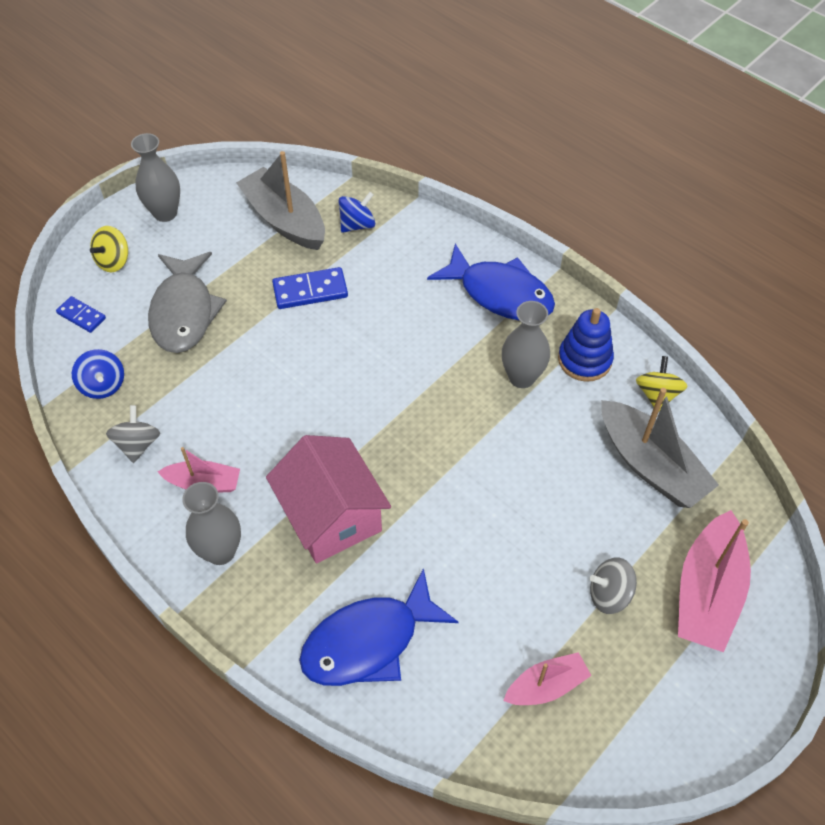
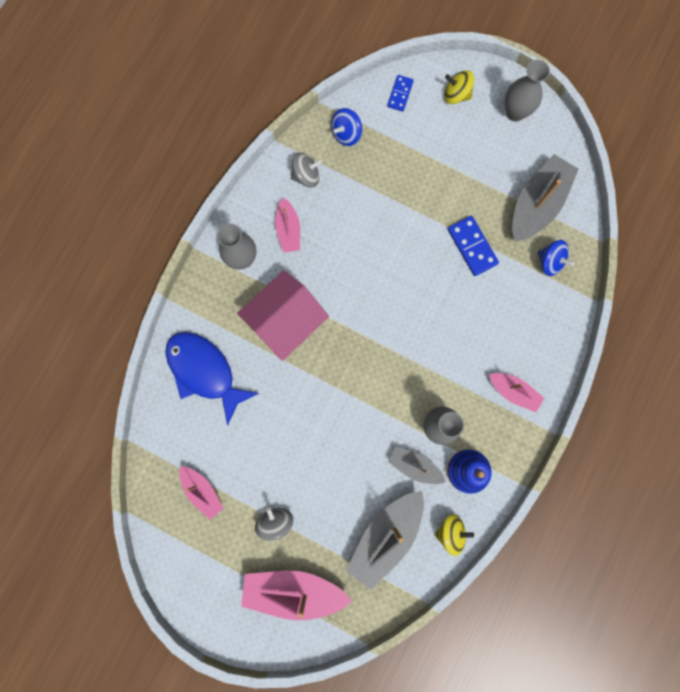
camera: 75 degrees right, 25 degrees up
grey fish [148,252,227,353] -> none
blue fish [427,244,555,321] -> pink boat [489,373,544,412]
none -> grey boat [388,447,446,484]

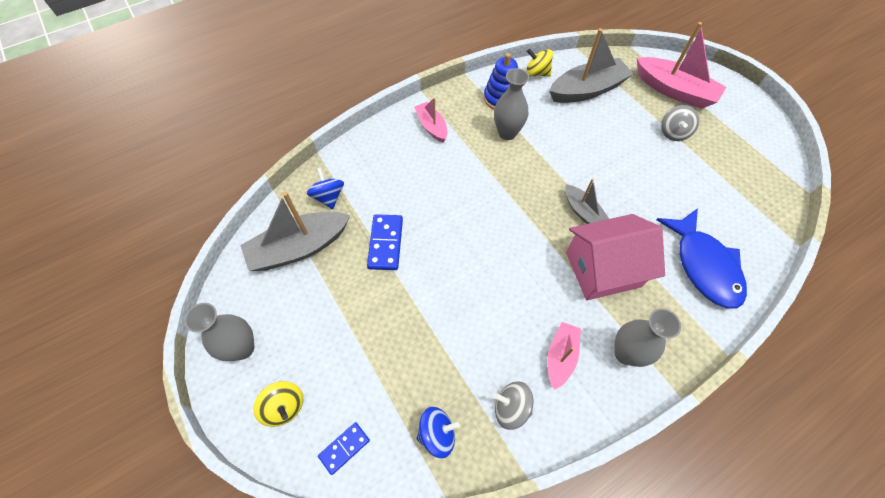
camera: 150 degrees left, 20 degrees down
pink boat [179,466,224,519] -> none
grey boat [388,447,446,484] -> grey boat moved to [565,179,609,224]

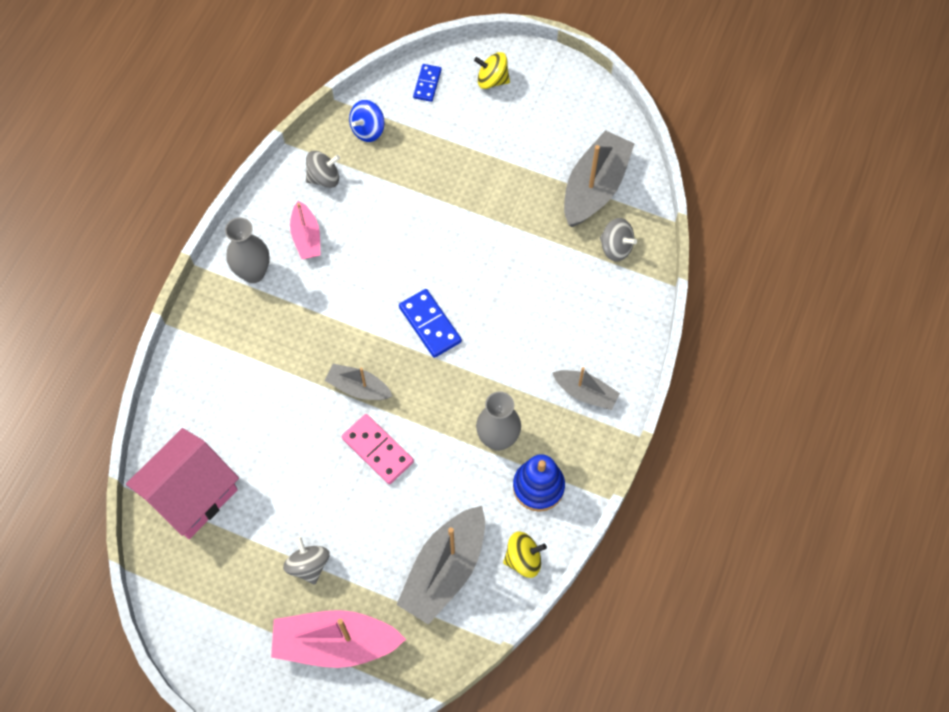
camera: 145 degrees right, 5 degrees up
grey vase [184,303,254,361] -> none
blue spinning top [307,168,344,209] -> grey spinning top [600,218,637,262]
blue domino [367,214,403,270] -> blue domino moved to [399,289,462,358]
pink boat [414,98,447,143] -> grey boat [553,367,620,410]
pink house [566,214,665,300] -> pink house moved to [126,428,239,539]
blue fish [656,208,747,309] -> none
none -> pink domino [342,414,414,484]

